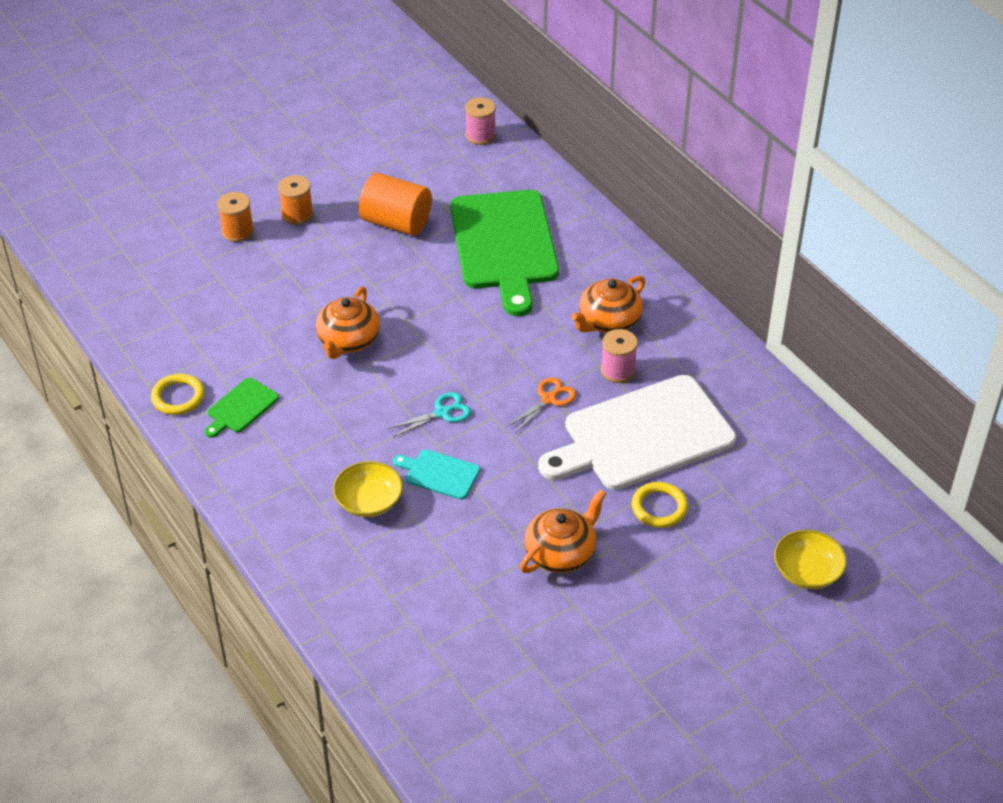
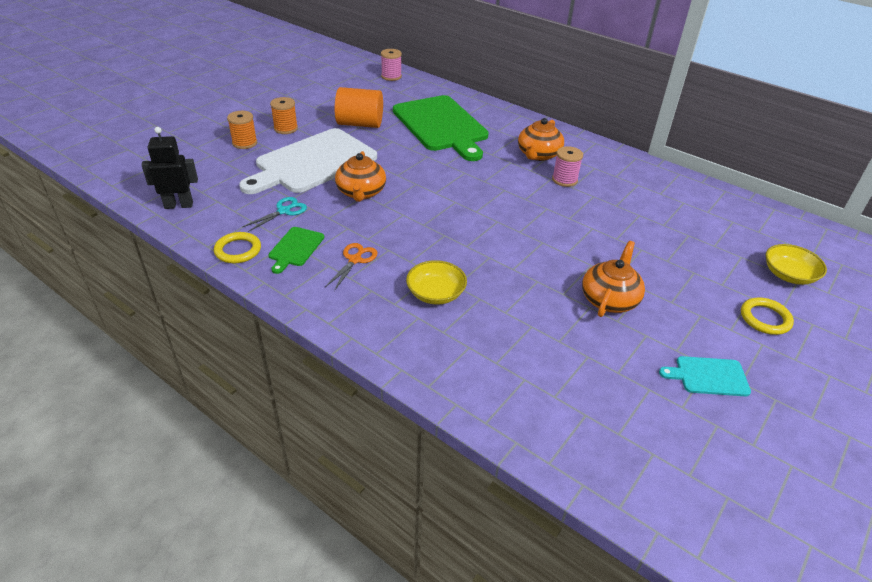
camera: 20 degrees left, 5 degrees down
turquoise scissors [388,392,471,437] -> turquoise scissors moved to [243,197,307,232]
turquoise cutting board [393,449,480,500] -> turquoise cutting board moved to [659,356,751,396]
orange scissors [507,377,576,434] -> orange scissors moved to [325,243,378,291]
white cutting board [538,375,736,490] -> white cutting board moved to [239,128,377,194]
yellow ring [632,482,688,528] -> yellow ring moved to [741,298,794,335]
none -> black robot [141,127,198,209]

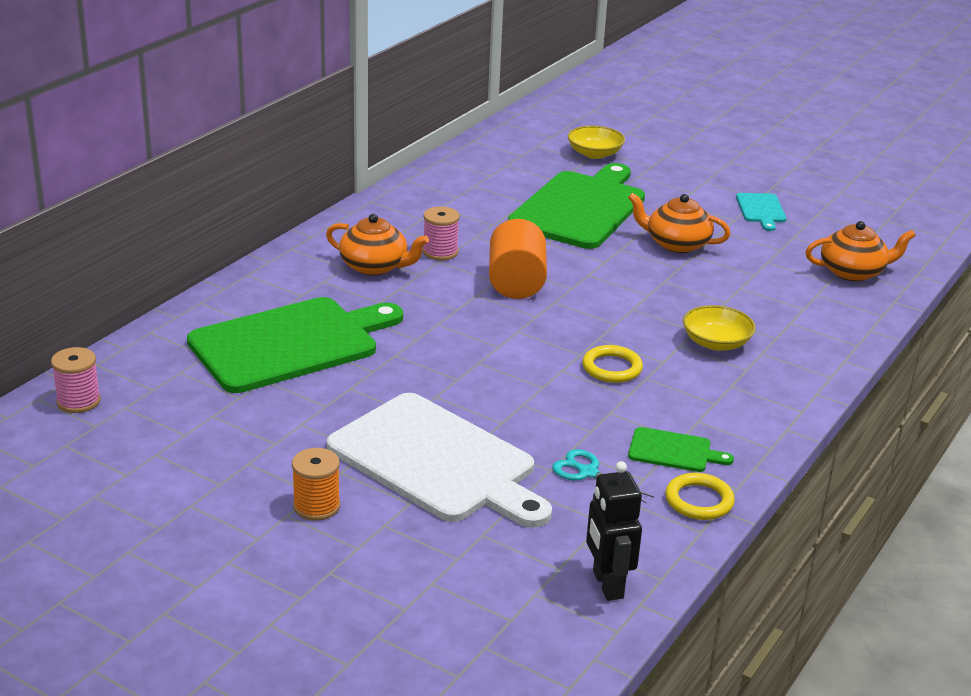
camera: 95 degrees left, 10 degrees down
orange spool [227,111,257,149] -> none
orange scissors [325,243,378,291] -> none
orange cylinder [335,87,383,128] -> orange cylinder moved to [489,219,547,299]
orange teapot [335,151,386,202] -> orange teapot moved to [806,221,916,282]
yellow ring [741,298,794,335] -> yellow ring moved to [582,345,643,383]
none -> green cutting board [508,163,645,249]

